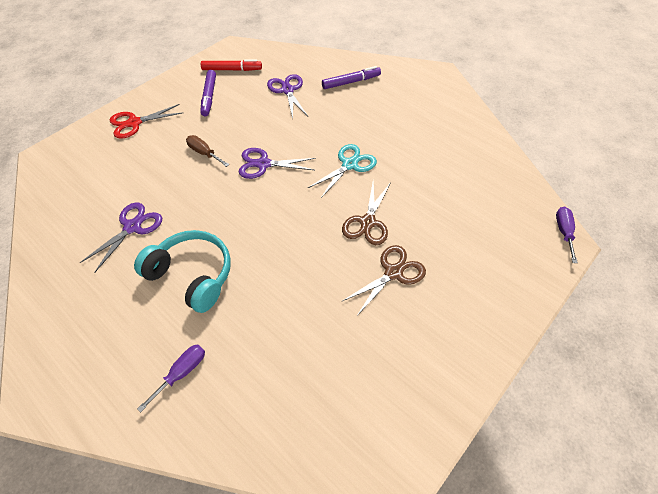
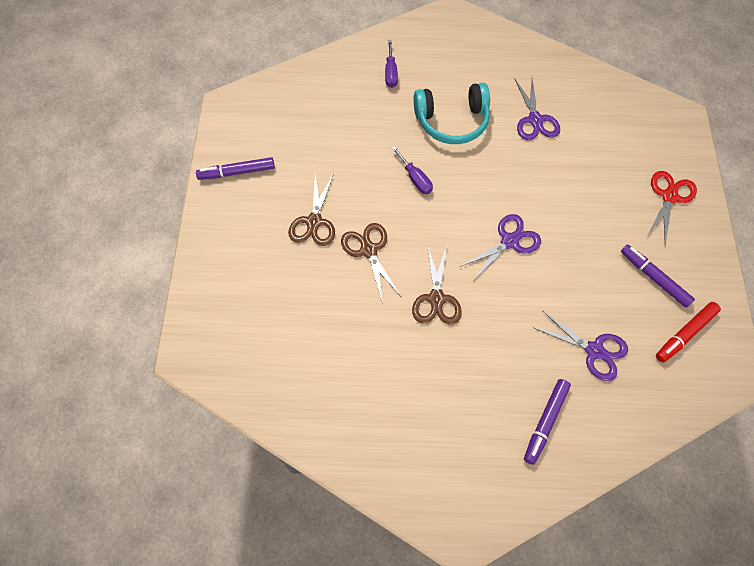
camera: 140 degrees right, 10 degrees up
brown screwdriver [186,135,229,167] -> none
turquoise scissors [308,144,377,198] -> brown scissors [412,244,462,325]
purple screwdriver [556,207,578,263] -> purple screwdriver moved to [392,146,433,194]
none -> purple marker [196,157,275,180]

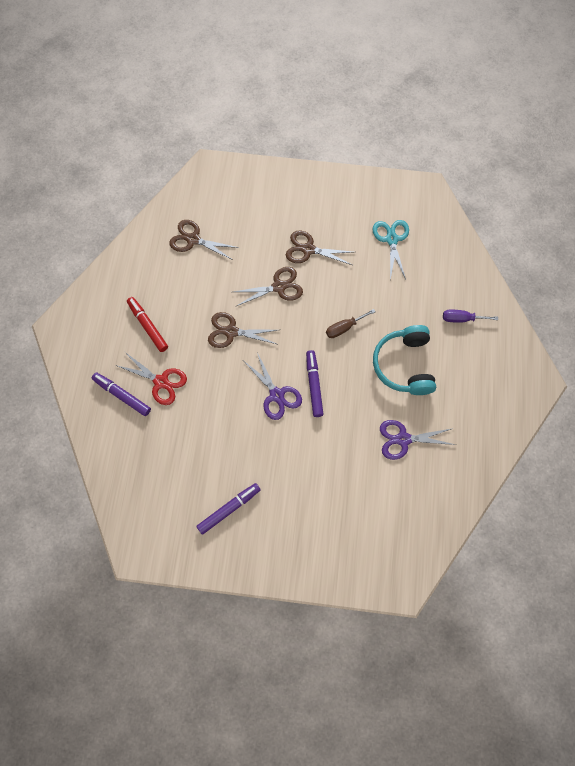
camera: 95 degrees right, 5 degrees up
purple marker [196,157,275,180] -> purple marker moved to [306,350,324,417]
purple screwdriver [392,146,433,194] -> brown screwdriver [326,309,376,338]
purple scissors [534,310,628,381] -> none
red scissors [646,171,697,245] -> red scissors moved to [115,352,187,405]
red marker [656,302,721,363] -> red marker moved to [127,297,168,352]
none -> brown scissors [169,220,239,260]
none -> turquoise scissors [373,220,409,280]

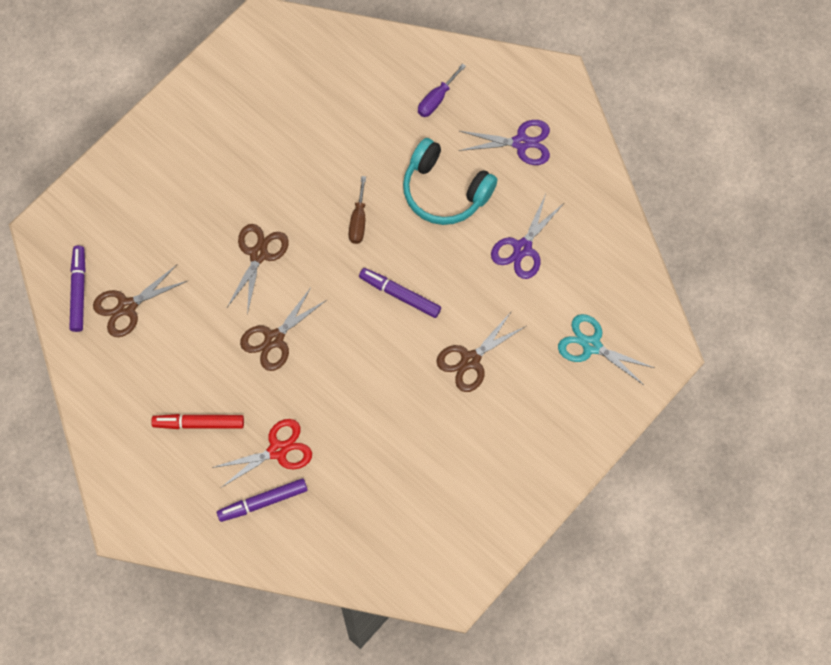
camera: 55 degrees left, 0 degrees up
purple marker [196,483,261,535] -> purple marker moved to [69,245,86,332]
purple scissors [244,353,302,420] -> purple scissors moved to [458,120,550,165]
brown scissors [286,230,352,265] -> brown scissors moved to [436,311,526,392]
turquoise scissors [373,220,409,280] -> turquoise scissors moved to [558,314,654,386]

